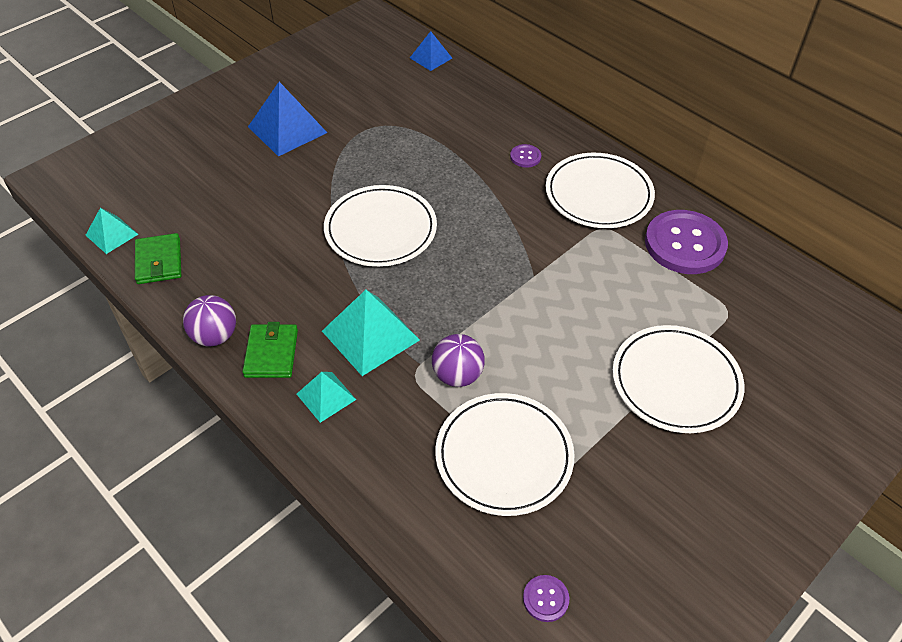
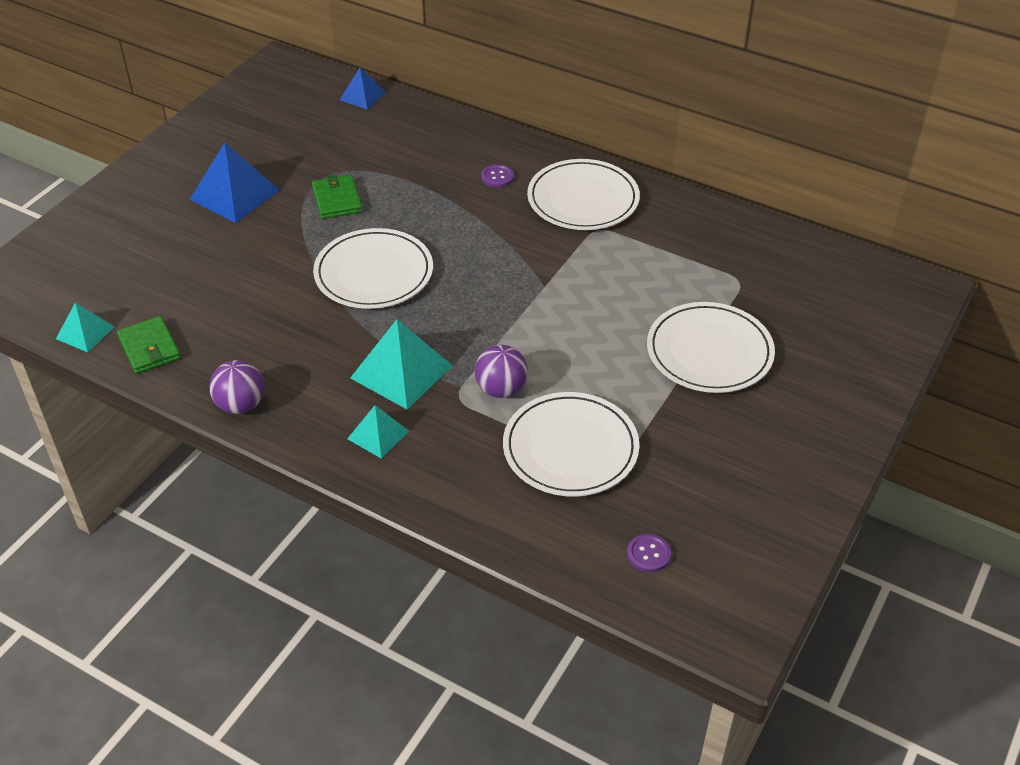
camera: 15 degrees left, 5 degrees down
green wallet [242,322,298,378] -> green wallet moved to [312,175,362,219]
purple button [645,210,728,274] -> none

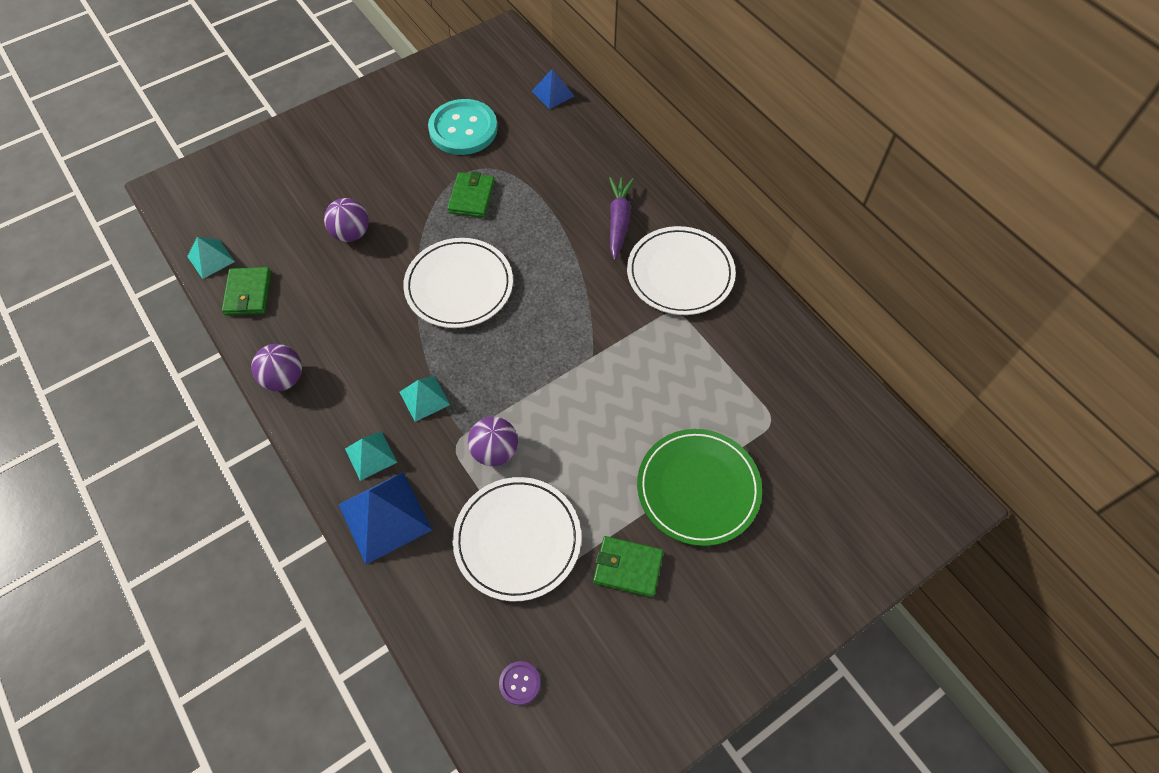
camera: 25 degrees right, 15 degrees up
blue pyramid [190,143,280,223] -> blue pyramid moved to [338,472,432,564]
turquoise pyramid [350,319,452,409] -> turquoise pyramid [400,376,450,422], size x0.58
purple button [481,164,514,188] -> purple carrot [609,177,634,260]
white plate [647,302,775,393] -> green plate [637,429,762,546]
none -> purple ball [324,198,369,242]
none -> turquoise button [428,99,498,155]
none -> green wallet [593,536,664,597]

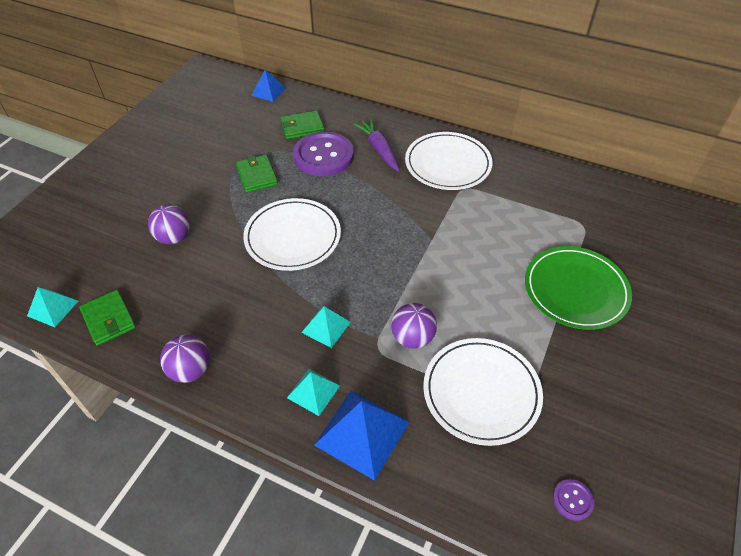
camera: 30 degrees left, 10 degrees down
turquoise button [428,99,498,155] -> none
green wallet [593,536,664,597] -> green wallet moved to [280,111,325,139]
none -> purple button [293,131,354,176]

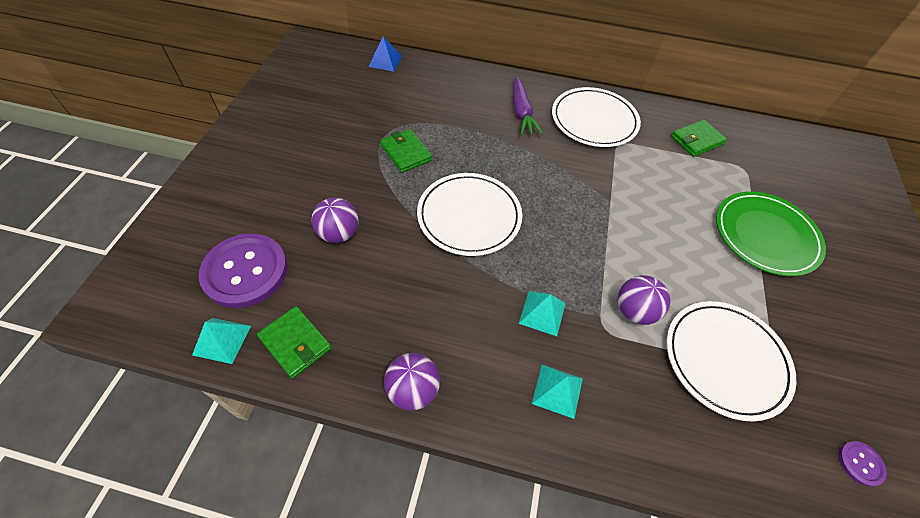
camera: 15 degrees left, 5 degrees up
green wallet [280,111,325,139] -> green wallet moved to [671,120,727,157]
purple button [293,131,354,176] -> purple button moved to [199,234,288,308]
blue pyramid [314,391,409,481] -> none
purple carrot [353,118,400,172] -> purple carrot turned 150 degrees counterclockwise [513,77,543,135]

